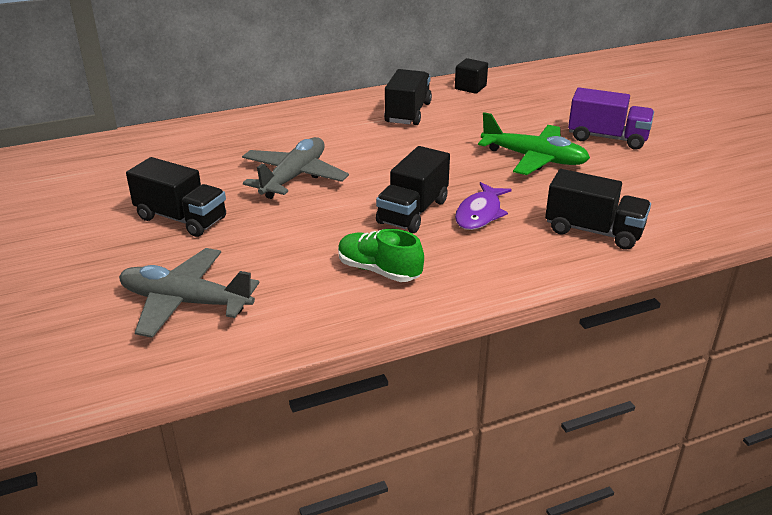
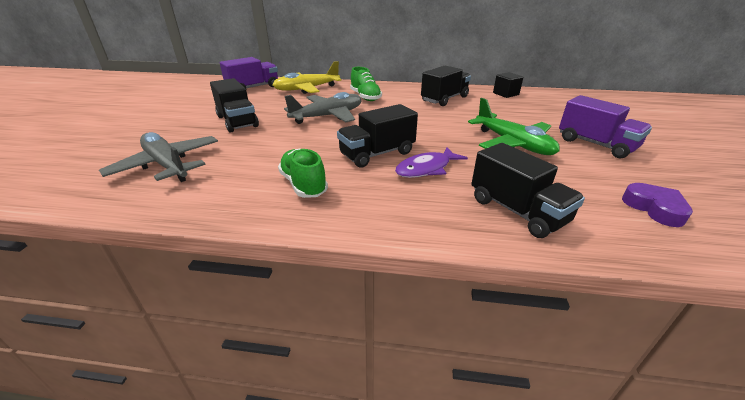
camera: 30 degrees right, 0 degrees up
none -> purple truck [220,57,278,89]
none -> yellow plane [273,61,341,94]
none -> green shoe [350,67,382,101]
none -> purple heart [622,183,693,227]

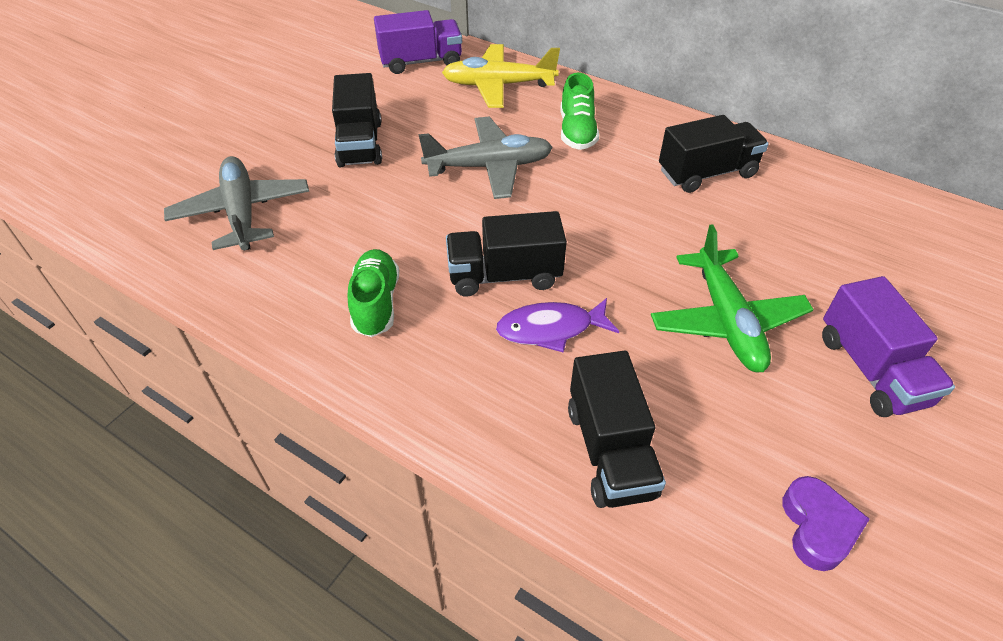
camera: 25 degrees right, 15 degrees up
black cube [493,72,523,98] -> none

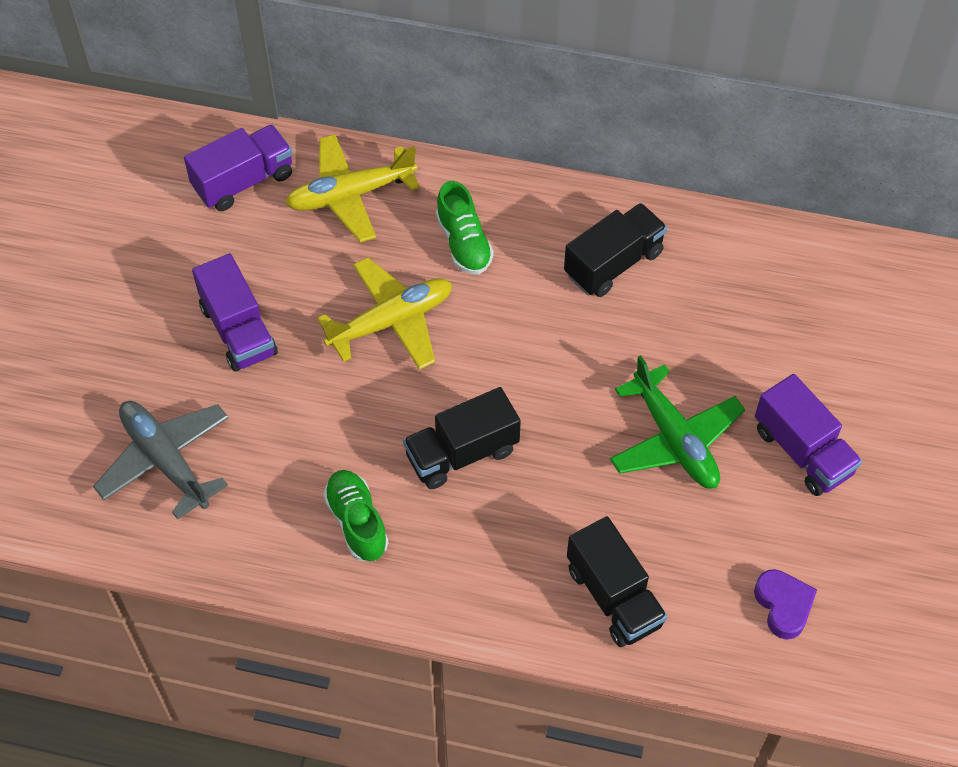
camera: 20 degrees left, 10 degrees up
black truck [332,73,382,167] -> purple truck [192,254,278,371]
grey plane [419,117,553,199] -> yellow plane [317,257,452,370]
purple fish [496,298,619,353] -> none

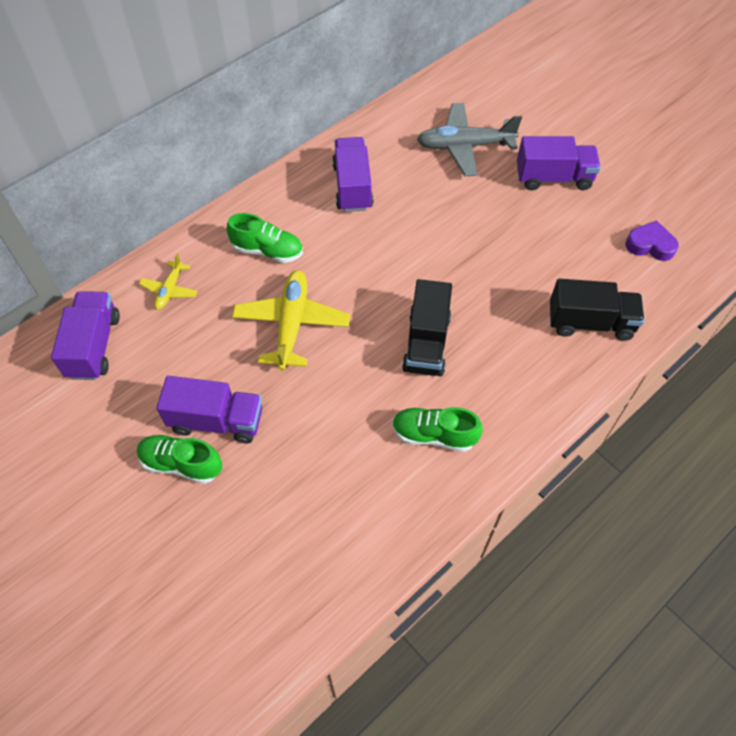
camera: 55 degrees left, 0 degrees up
grey plane [93,401,229,520] -> grey plane moved to [417,103,522,176]
yellow plane [285,134,420,242] -> yellow plane [139,254,198,310], size x0.53
black truck [564,203,667,297] -> purple truck [332,137,373,212]
green plane [610,355,745,489] -> none
none -> green shoe [137,435,222,484]

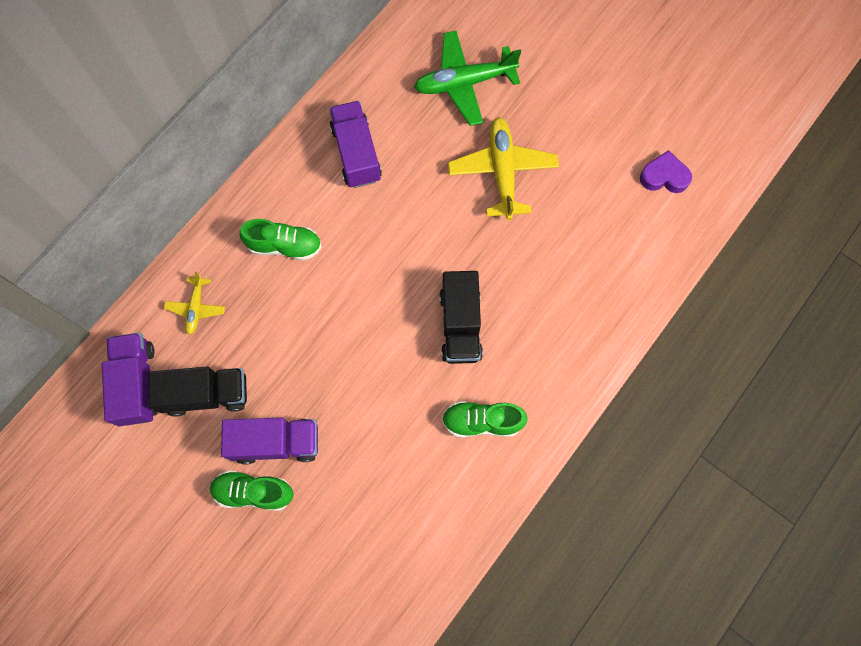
camera: 10 degrees left, 15 degrees up
yellow plane [232,270,350,371] -> yellow plane moved to [448,117,559,220]
grey plane [417,103,522,176] -> green plane [414,31,521,126]
purple truck [517,136,601,190] -> none
black truck [550,279,645,341] -> black truck moved to [148,367,247,417]

